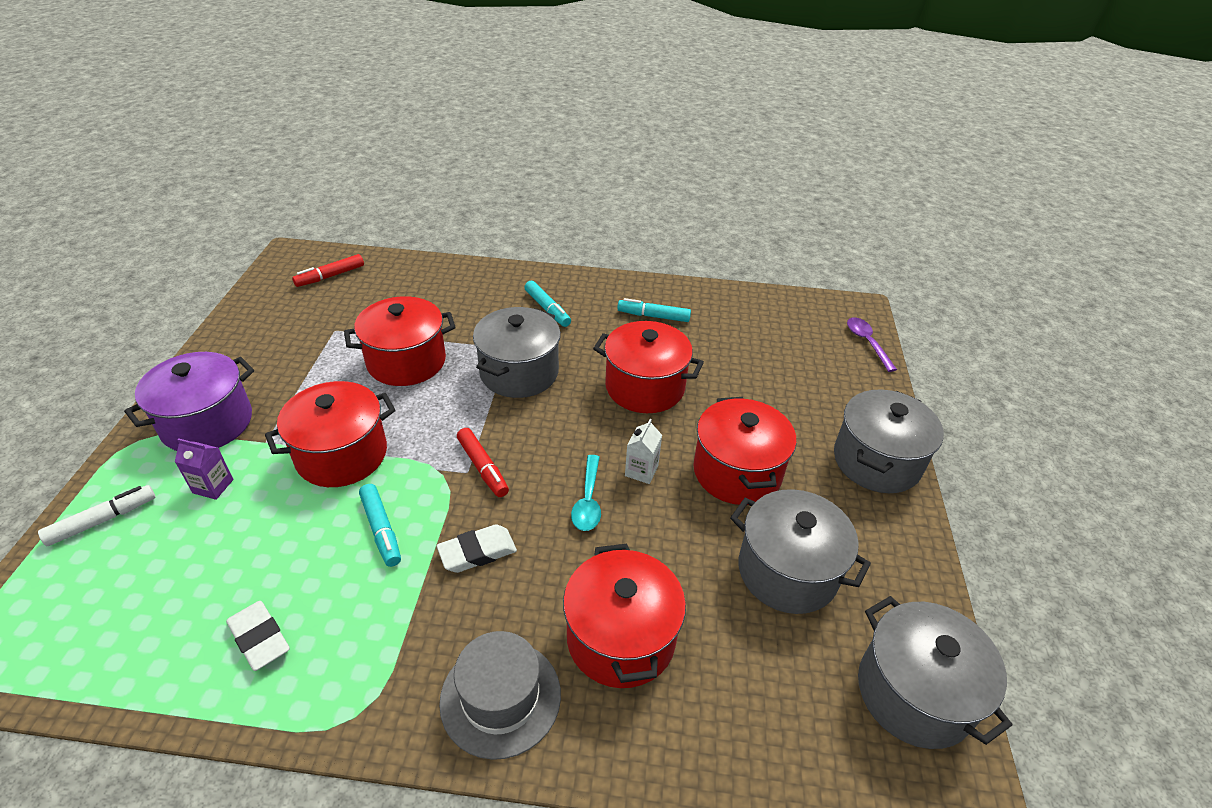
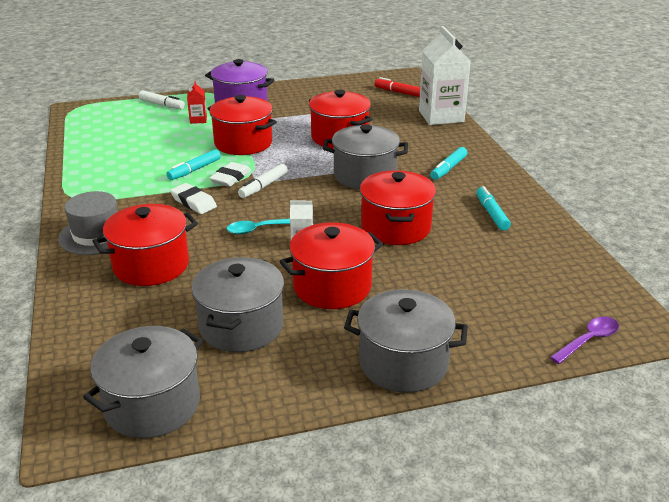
camera: 70 degrees right, 10 degrees down
purple carton [175,438,234,500] -> red carton [187,81,207,124]
white eraser [226,601,290,671] -> white eraser moved to [209,162,251,187]
red marker [457,428,509,497] -> white marker [238,164,288,198]
none -> white carton [419,26,470,125]

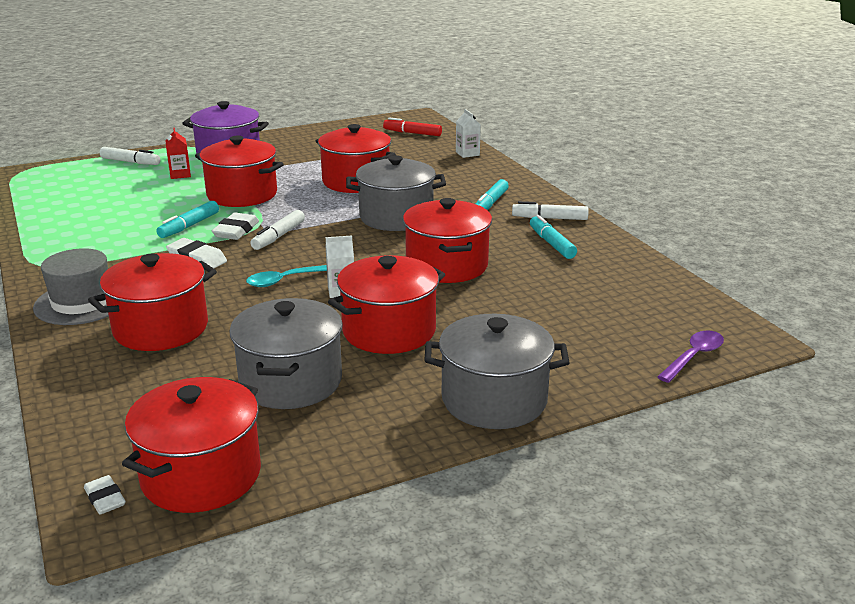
camera: 10 degrees left, 5 degrees down
grey pot [83,326,203,439] -> red pot [122,377,261,513]
white carton [419,26,470,125] -> white carton [456,109,481,158], size x0.44
none -> white eraser [84,475,126,514]
none -> white marker [512,201,589,220]

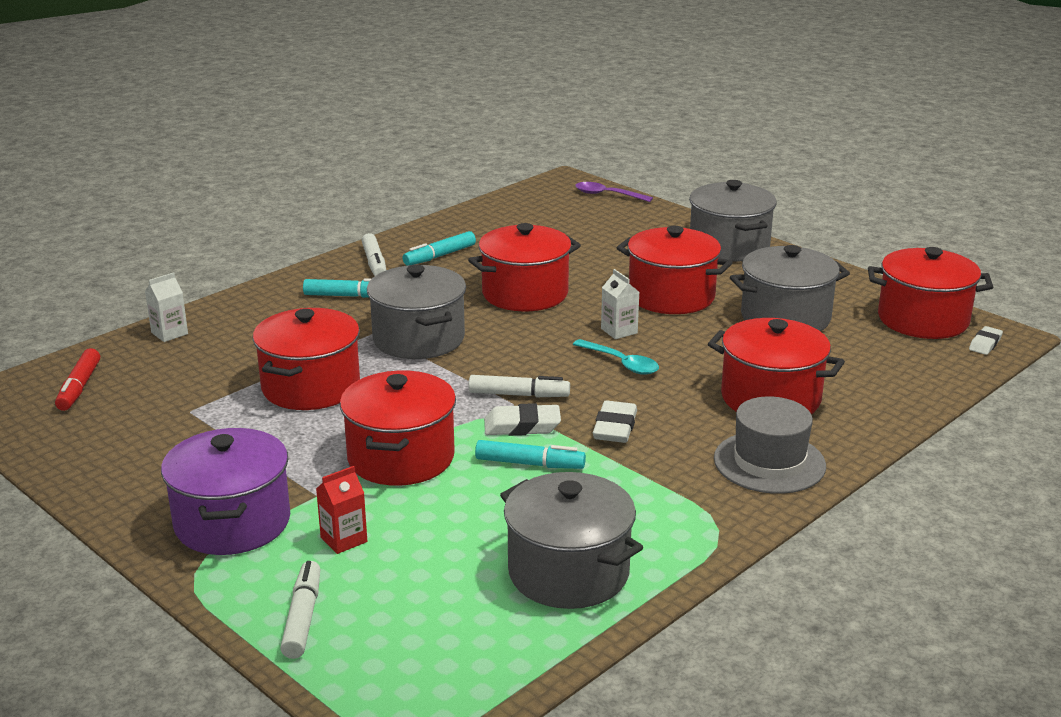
camera: 110 degrees left, 0 degrees up
none -> grey pot [500,472,643,609]

